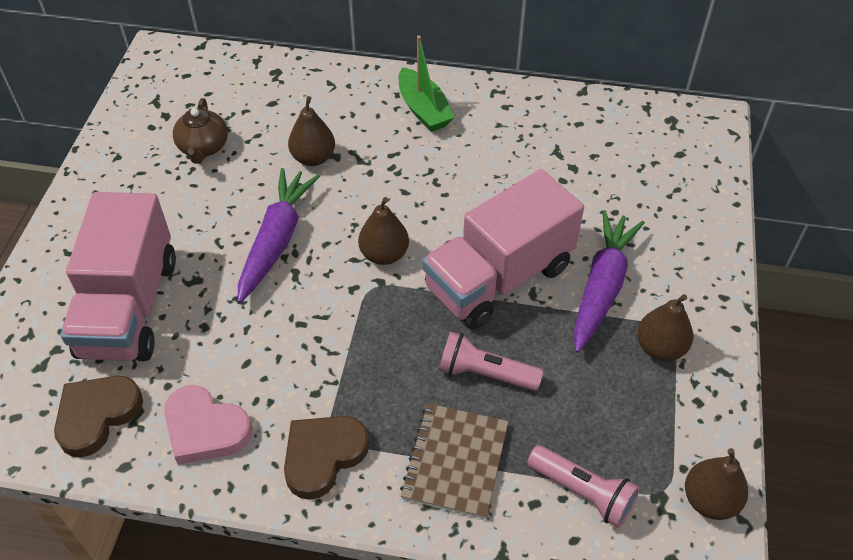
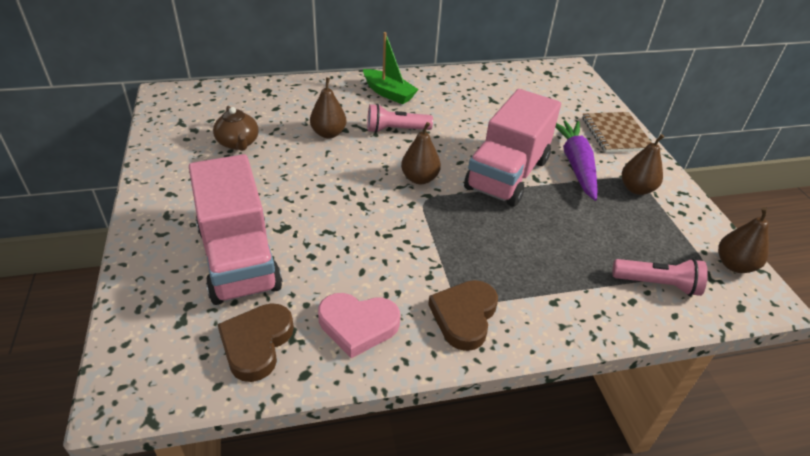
camera: 25 degrees left, 10 degrees down
purple carrot [238,168,320,303] -> none
brown notebook [400,403,509,519] -> brown notebook moved to [582,112,652,153]
pink flashlight [439,332,543,391] -> pink flashlight moved to [367,104,433,133]

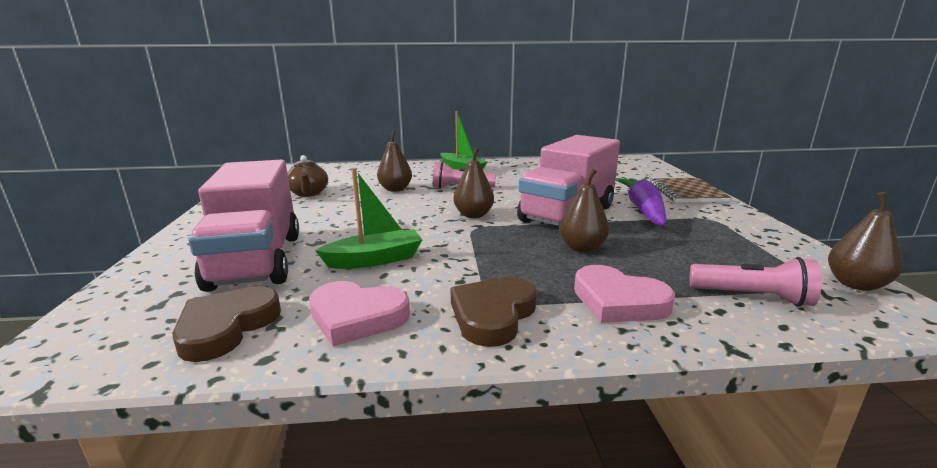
camera: 10 degrees right, 20 degrees down
brown pear [622,134,664,195] -> brown pear moved to [559,169,609,253]
none -> green boat [315,168,422,269]
none -> pink heart [574,265,675,323]

